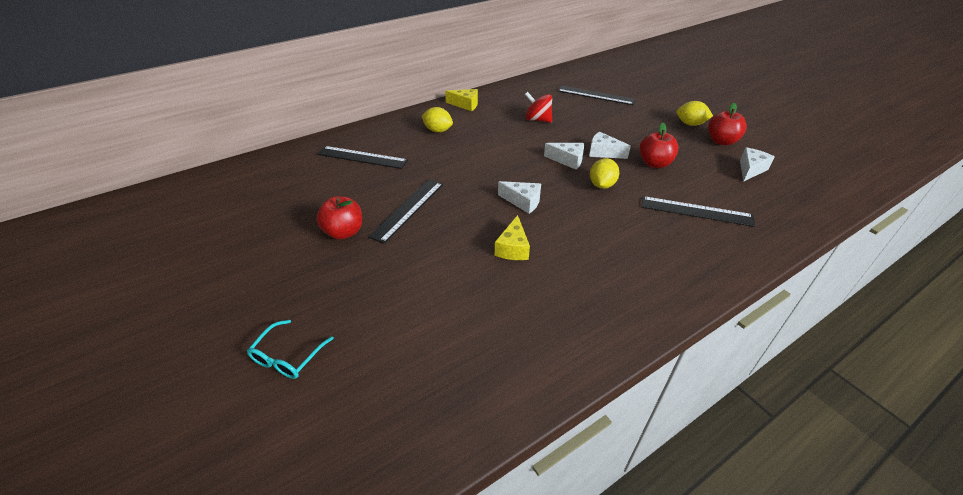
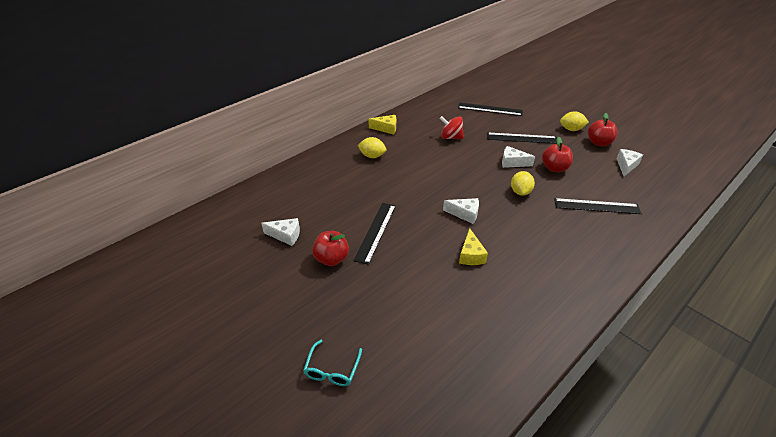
camera: 10 degrees left, 0 degrees up
black ruler [317,146,408,169] -> black ruler moved to [487,132,557,144]
white cheese [544,143,584,170] -> white cheese moved to [261,218,300,246]

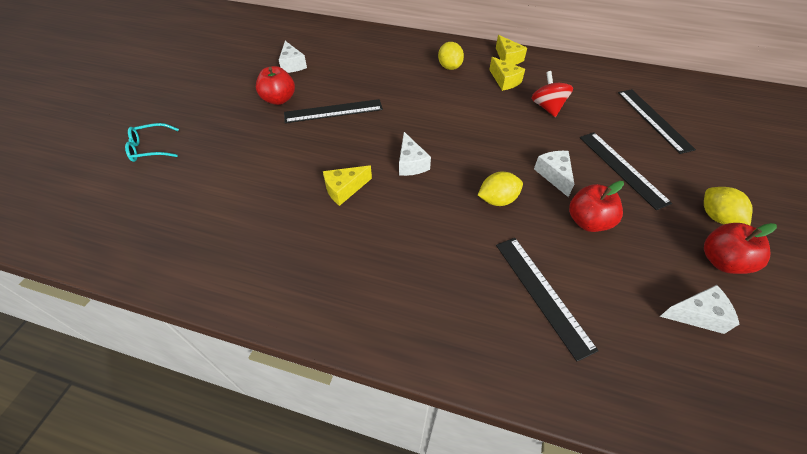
camera: 60 degrees right, 10 degrees up
none -> yellow cheese [489,57,525,91]

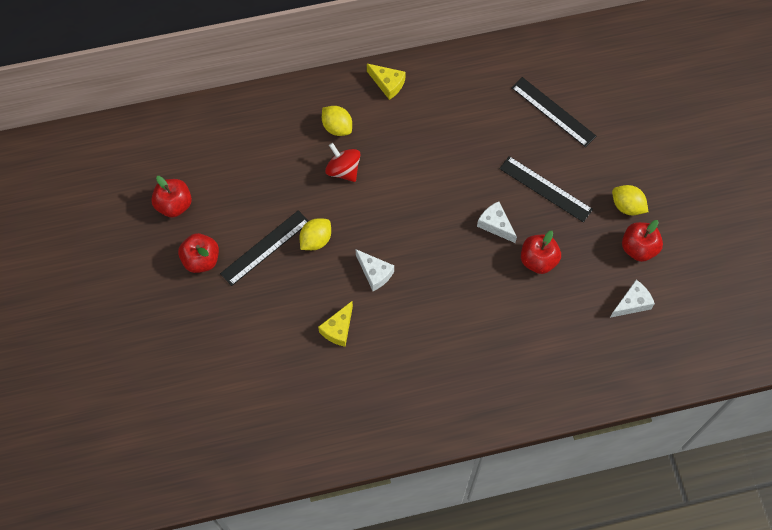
camera: 30 degrees left, 15 degrees up
turquoise glasses [125,123,179,162] -> none
white cheese [279,41,307,73] -> red apple [151,176,192,217]
yellow lemon [478,172,523,206] -> yellow lemon moved to [299,218,331,250]
yellow cheese [489,57,525,91] -> none
black ruler [496,238,599,362] -> none
red spinning top [531,71,573,117] -> red spinning top moved to [325,143,361,182]

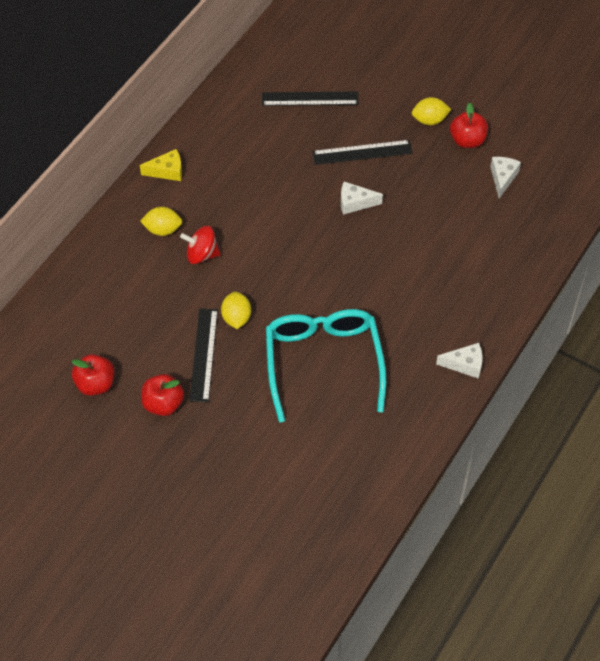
camera: 45 degrees left, 10 degrees down
yellow cheese [318,301,353,347] -> turquoise glasses [266,309,386,422]
white cheese [355,249,394,291] -> white cheese moved to [436,343,483,379]
red apple [521,231,561,274] -> none

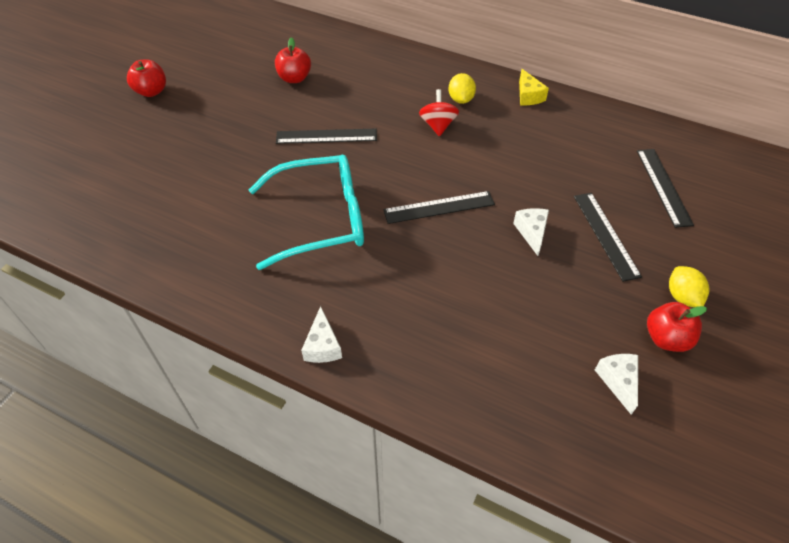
camera: 85 degrees right, 5 degrees down
red apple [141,374,184,416] -> red apple moved to [127,59,166,97]
yellow lemon [221,291,251,329] -> none
white cheese [490,157,521,198] -> white cheese turned 105 degrees counterclockwise [595,354,638,415]
none -> black ruler [383,191,495,224]

